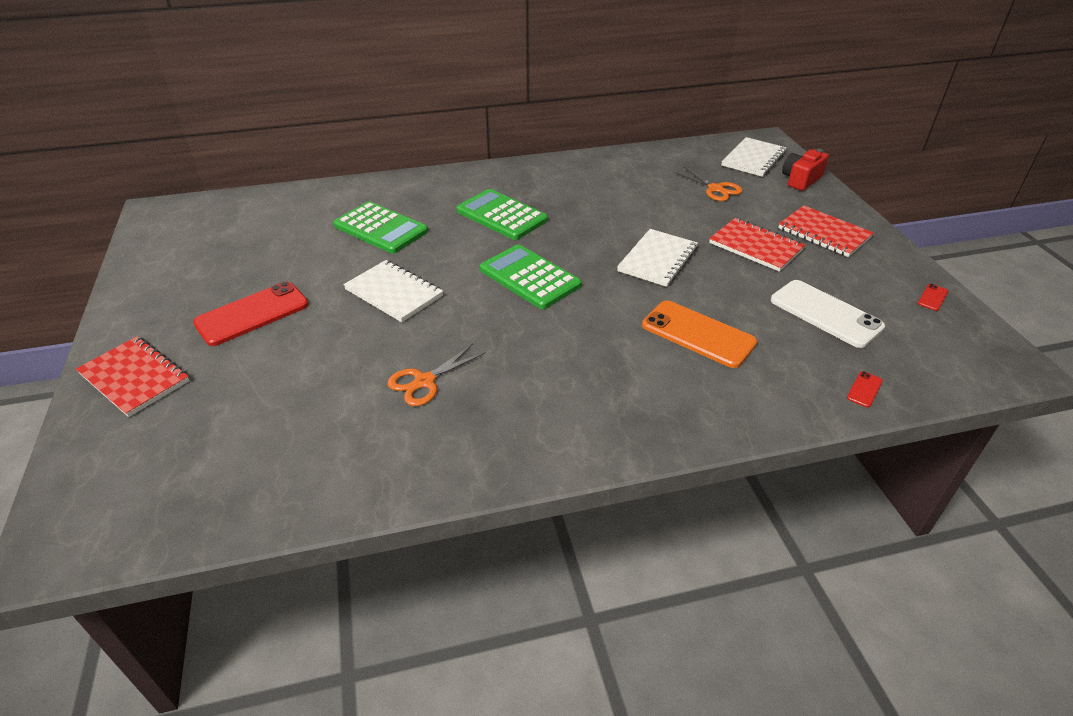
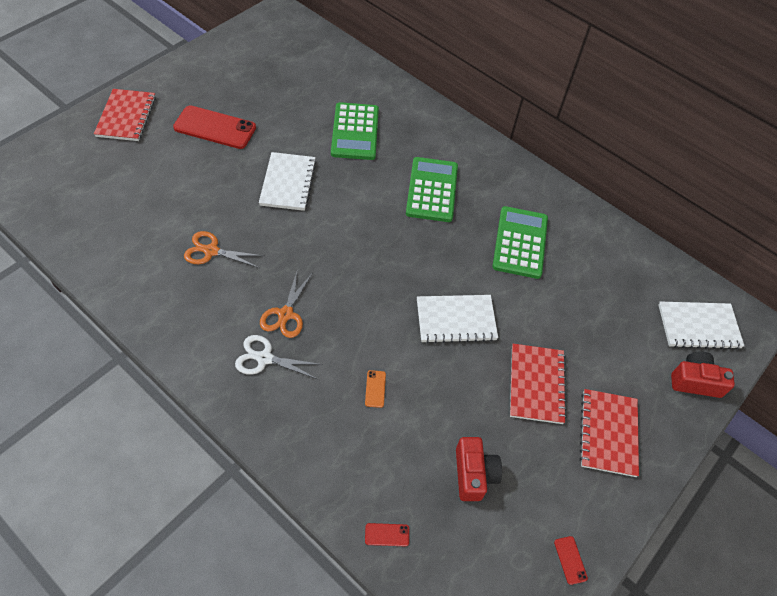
camera: 50 degrees right, 15 degrees up
green calculator [480,244,582,309] -> green calculator moved to [492,206,548,279]
orange phone [642,301,757,368] -> orange phone [365,370,386,408], size x0.41
orange scissors [674,167,743,201] -> orange scissors moved to [260,269,313,338]
white phone [771,280,885,348] -> red camera [456,437,502,501]
red phone [918,284,948,311] -> red phone turned 75 degrees clockwise [554,536,588,585]
none -> white scissors [235,335,323,379]

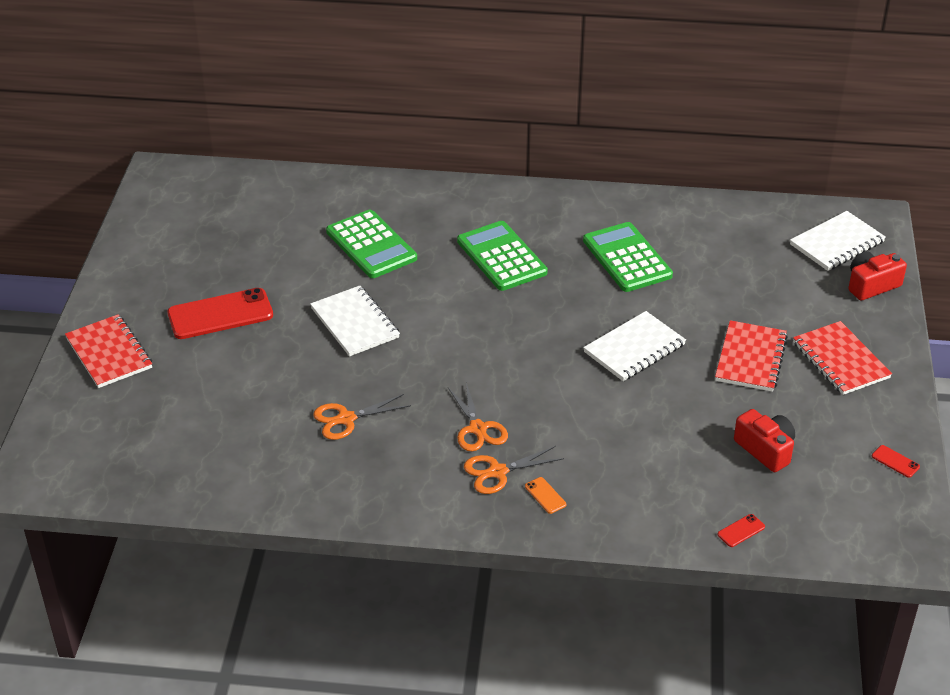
camera: 30 degrees left, 15 degrees down
white scissors [235,335,323,379] -> orange scissors [464,446,564,494]
orange phone [365,370,386,408] -> orange phone moved to [525,477,566,514]
red notebook [510,344,567,424] -> red notebook turned 45 degrees clockwise [715,320,788,392]

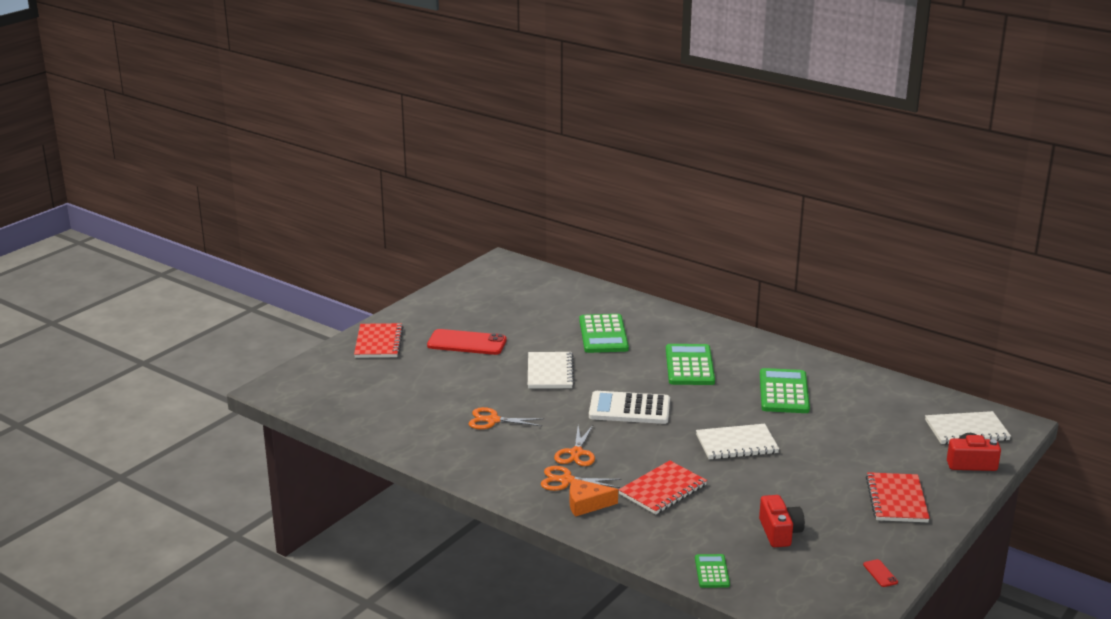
camera: 30 degrees right, 15 degrees down
orange phone [525,477,566,514] -> orange cheese [570,478,618,517]
red notebook [715,320,788,392] -> red notebook moved to [619,460,707,515]
red phone [717,514,765,547] -> green calculator [695,554,730,588]
none -> white calculator [589,391,670,424]

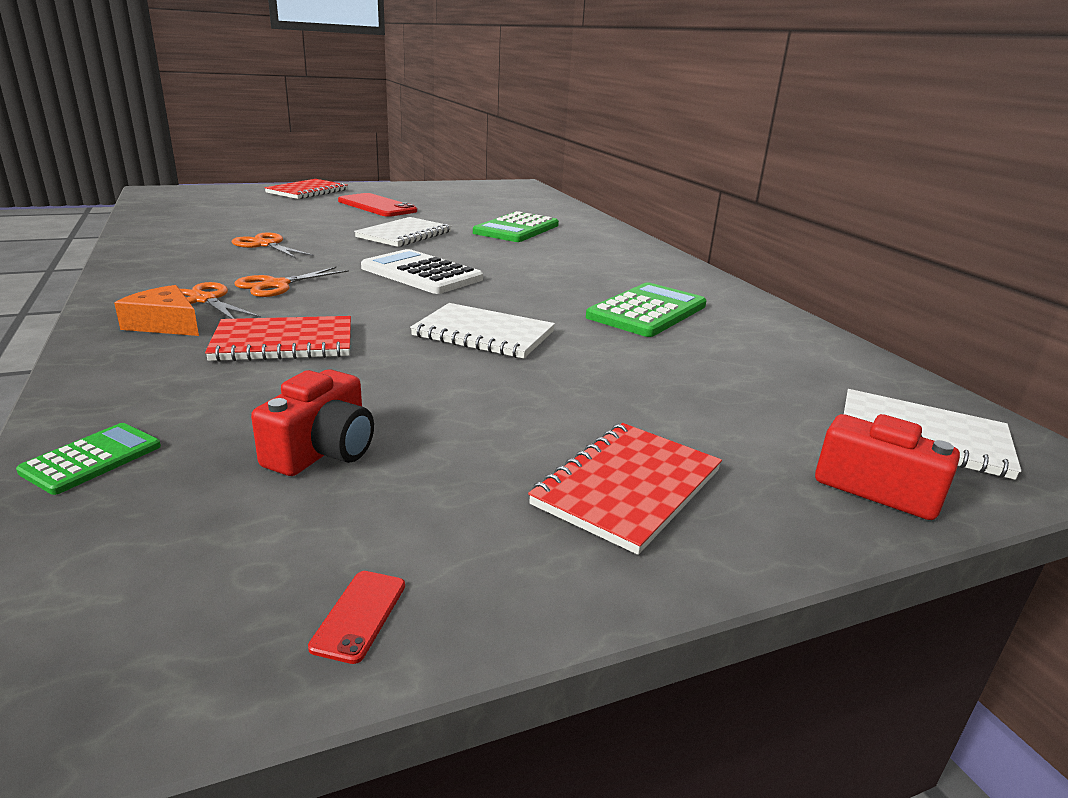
camera: 30 degrees right, 0 degrees up
green calculator [666,344,715,385] -> none

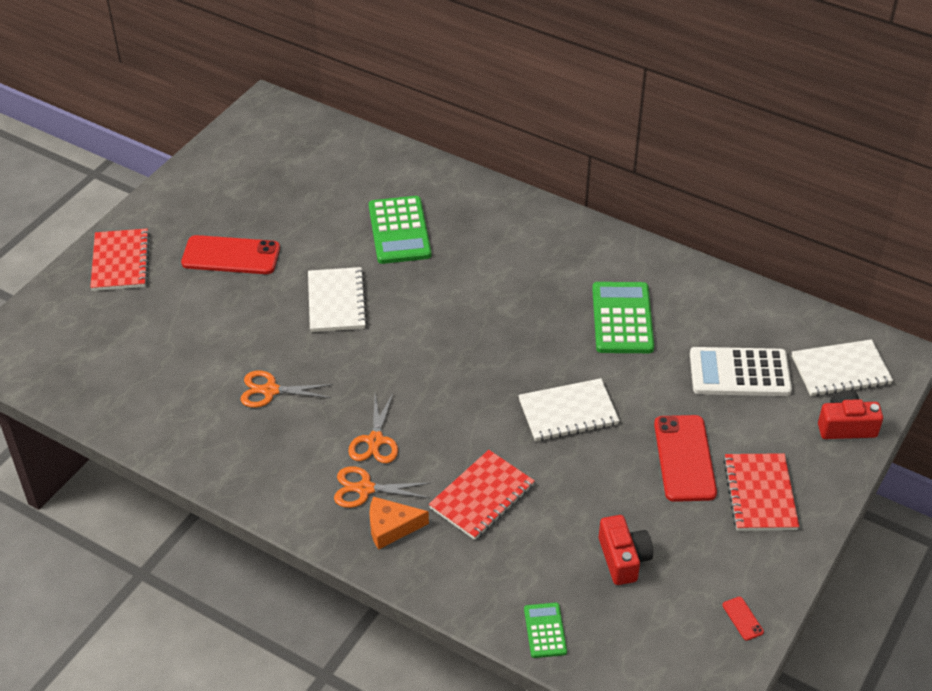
camera: 35 degrees left, 20 degrees up
white calculator [361,249,483,294] -> white calculator moved to [690,347,792,396]
none -> red phone [654,415,717,502]

